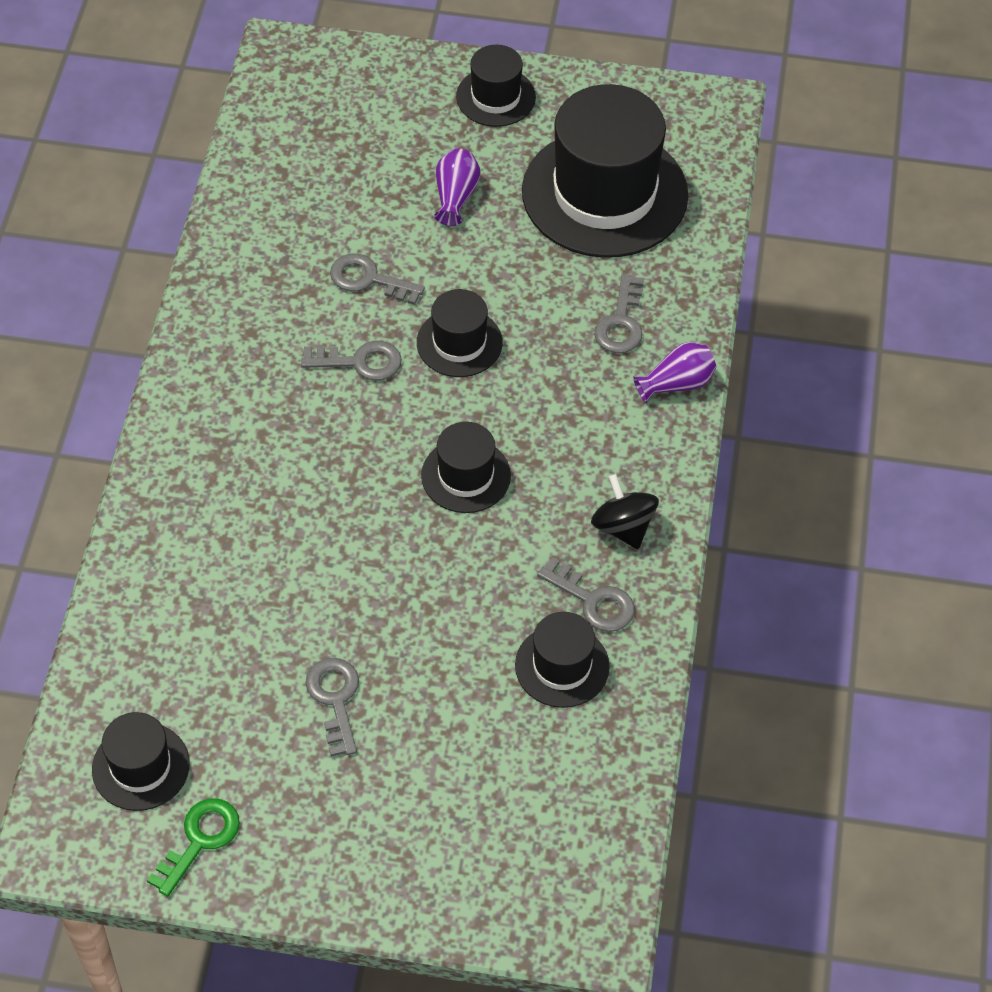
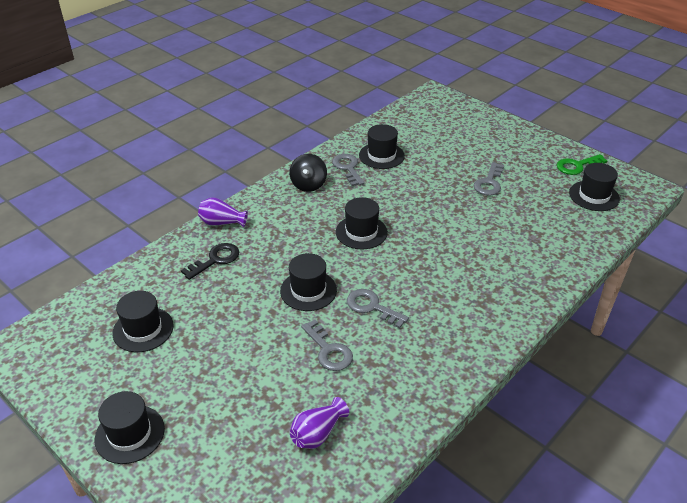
camera: 145 degrees left, 15 degrees down
purple vase [434,149,480,226] -> purple vase moved to [290,397,349,449]
black hat [522,84,688,258] -> black hat [112,291,174,352], size x0.49
grey key [594,274,644,353] -> black key [181,243,239,280]

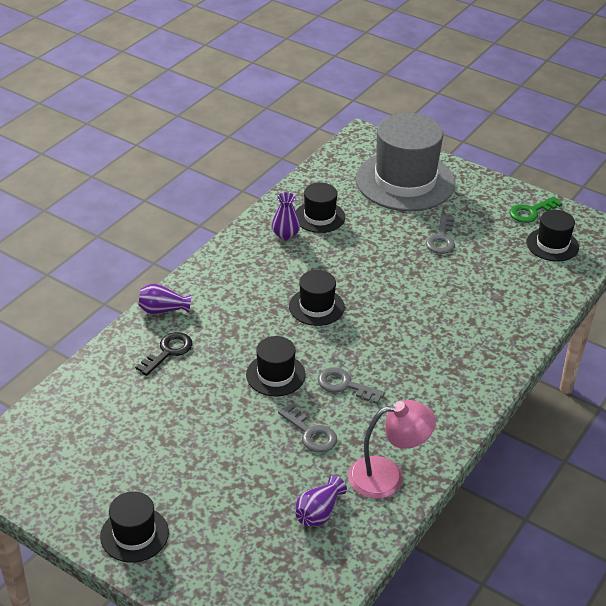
camera: 10 degrees left, 0 degrees up
black hat [112,291,174,352] -> none
black spinning top [289,154,327,192] -> none
grey key [332,154,364,186] -> purple vase [272,192,300,240]
none -> pink lamp [348,400,436,499]
none -> grey hat [356,113,455,211]

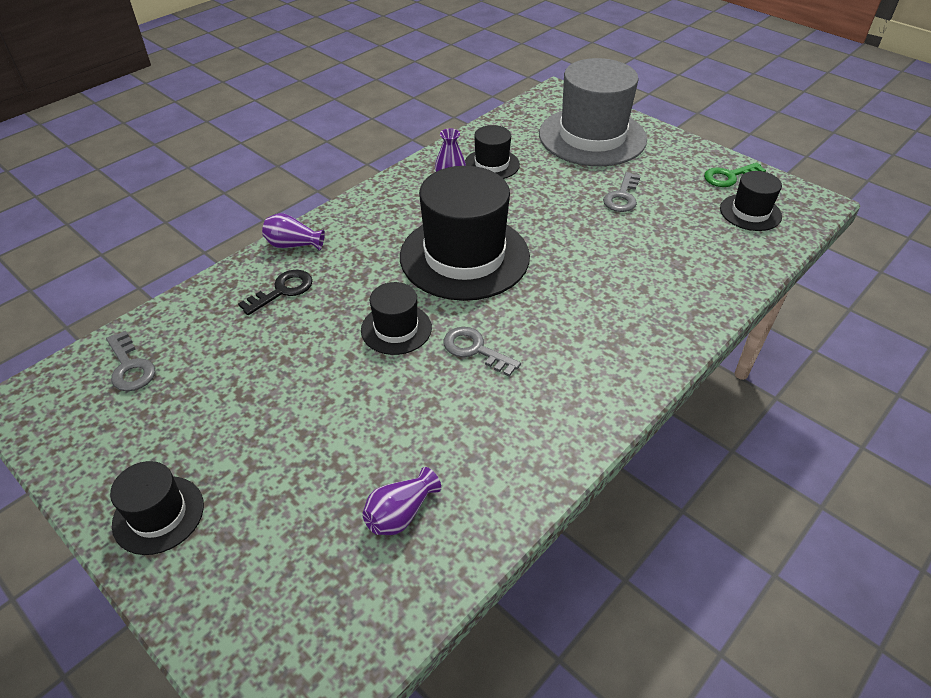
camera: 10 degrees right, 5 degrees up
grey key [278,404,337,453] -> grey key moved to [106,331,155,391]
black hat [289,270,345,326] -> black hat [400,166,530,301], size x2.03
pink lamp [348,400,436,499] -> none

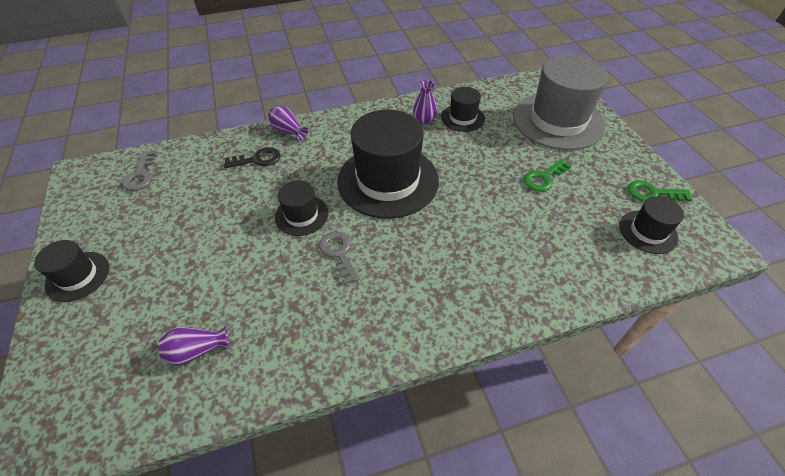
camera: 30 degrees right, 5 degrees up
grey key [603,172,641,212] -> green key [524,159,572,191]

